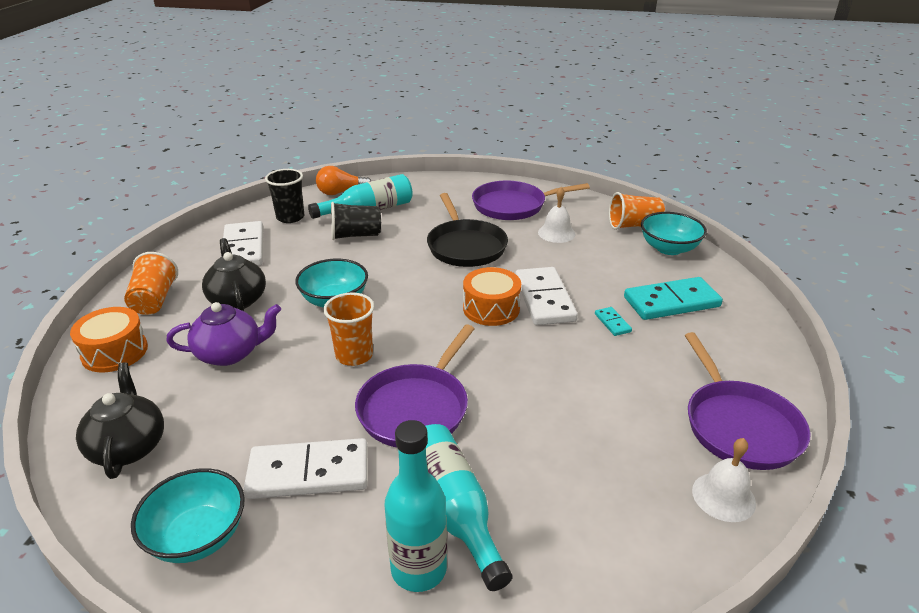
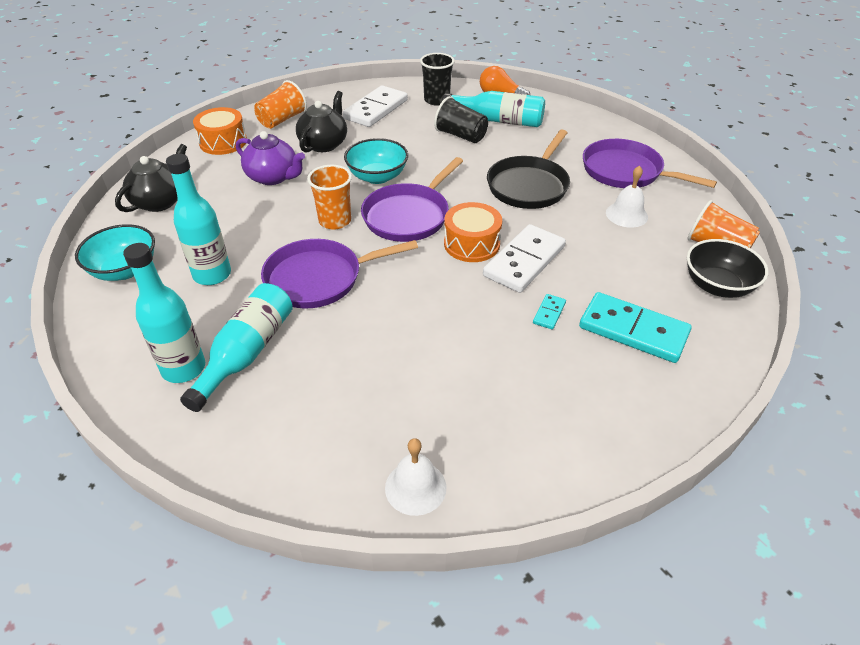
camera: 45 degrees right, 10 degrees up
white domino [243,438,368,499] -> turquoise bottle [166,154,231,285]
turquoise bowl [641,212,707,255] -> black bowl [687,239,768,298]
purple pan [685,332,811,470] -> purple pan moved to [361,157,463,242]

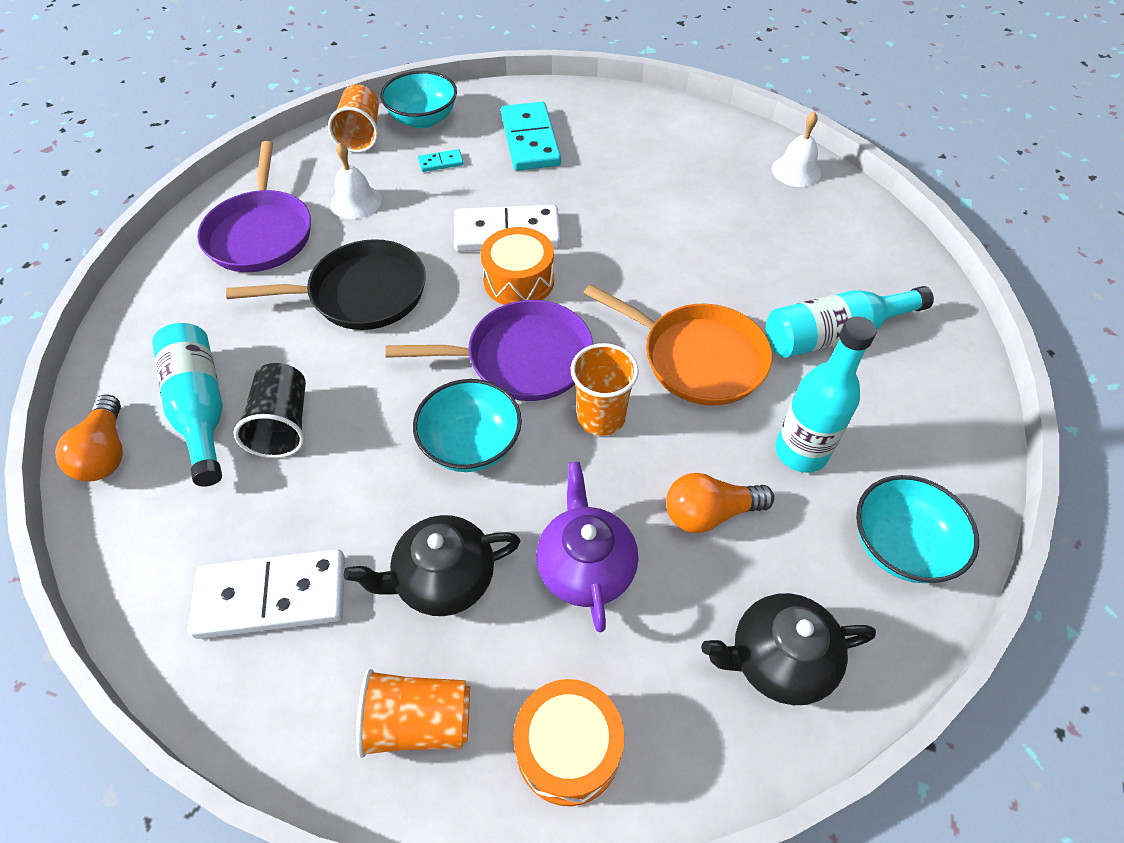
camera: 130 degrees left, 10 degrees up
turquoise bottle [123,243,205,383] -> none
purple pan [261,239,418,308] -> orange pan [584,284,772,406]
black cup [420,53,455,106] -> none
turquoise domino [533,294,566,330] -> turquoise domino moved to [418,149,464,172]
black bowl [687,239,768,298] -> turquoise bowl [380,71,457,128]
none -> orange light bulb [666,473,774,533]

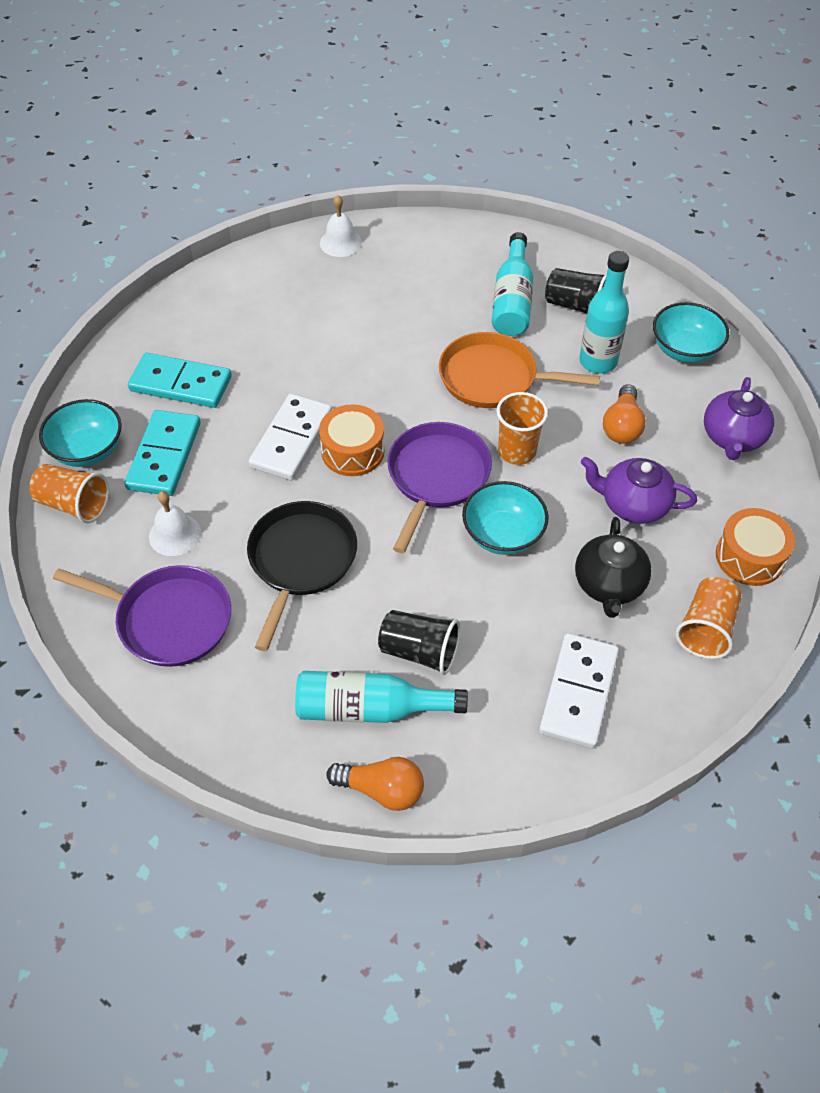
camera: 65 degrees left, 0 degrees up
turquoise domino [418,149,464,172] -> turquoise domino [125,410,201,496], size x2.26
orange pan [584,284,772,406] -> orange pan turned 135 degrees counterclockwise [439,332,600,408]
black teapot [701,593,876,705] -> purple teapot [704,377,774,460]
none -> black cup [545,268,607,314]

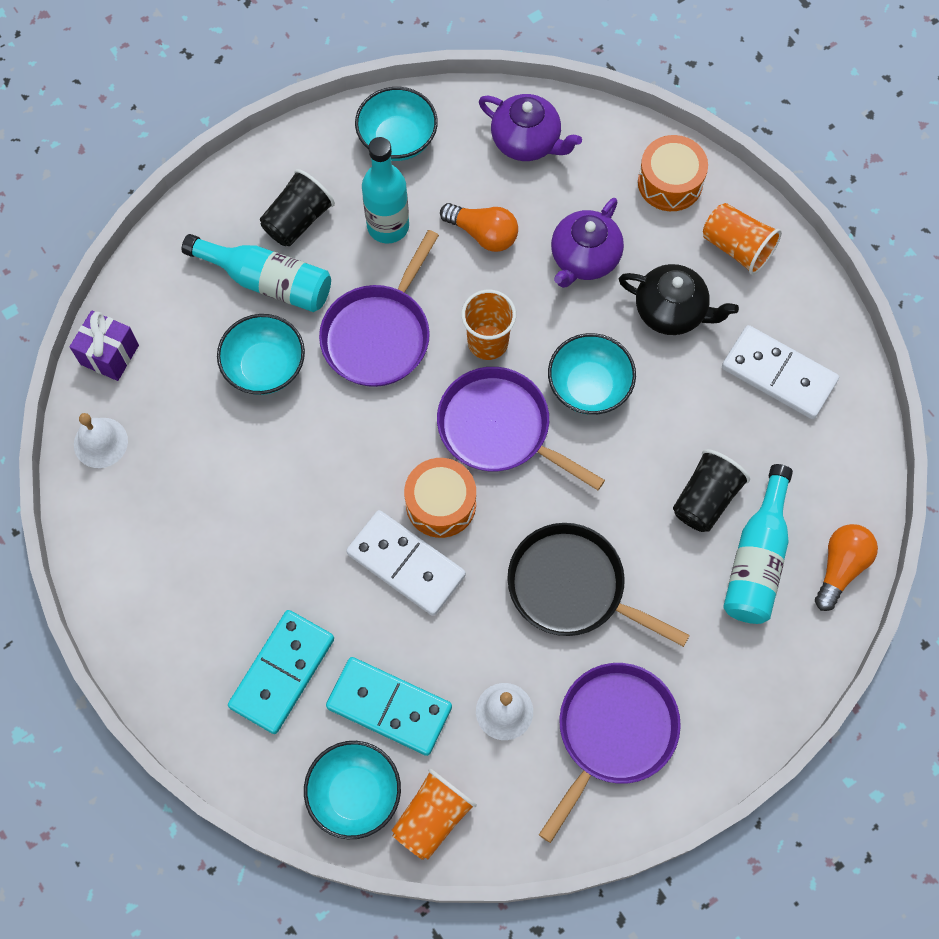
camera: 75 degrees left, 15 degrees up
orange pan [439,332,600,408] -> purple pan [319,230,439,387]
none -> purple gift [70,311,139,381]
none -> turquoise bowl [217,314,305,395]

